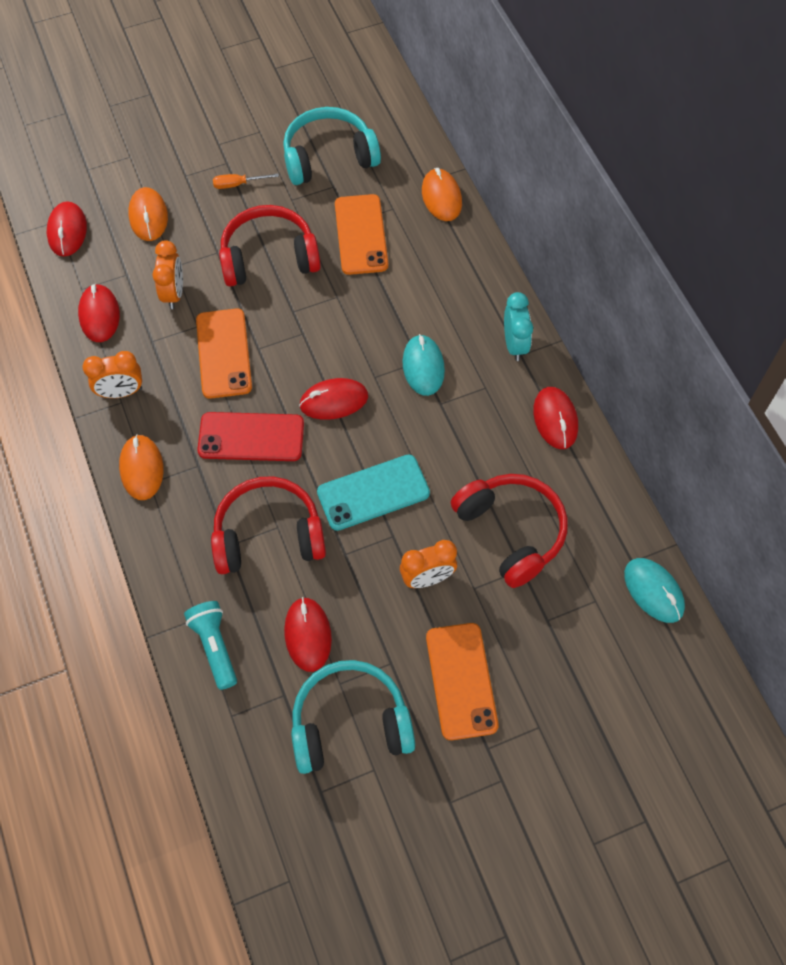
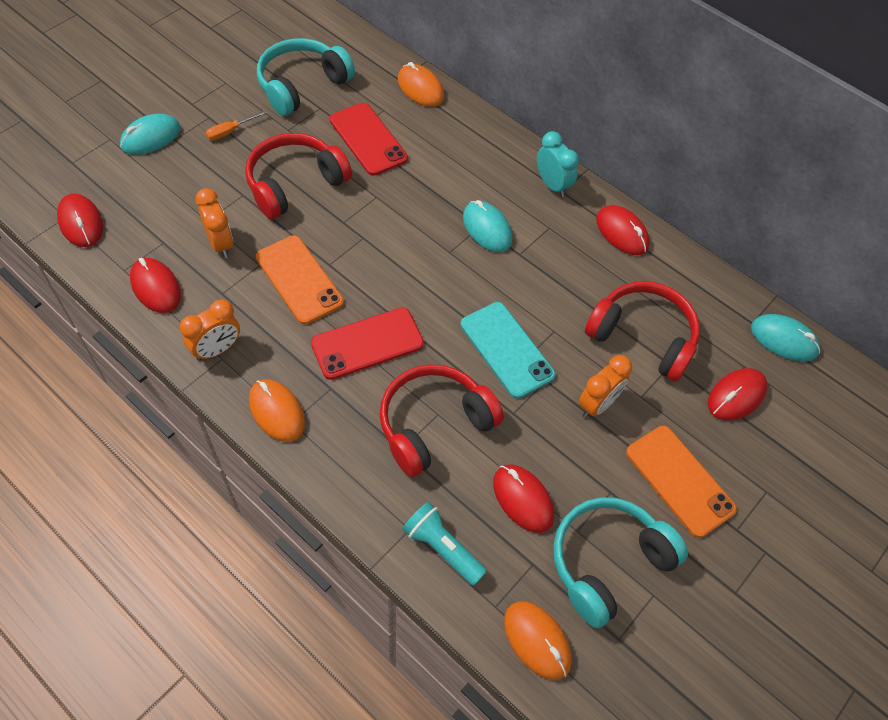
camera: 30 degrees left, 5 degrees down
orange mouse [128,187,168,241] -> orange mouse moved to [504,601,572,680]
red mouse [299,378,368,420] -> red mouse moved to [708,368,768,421]
turquoise phone [317,454,430,531] -> turquoise phone turned 75 degrees counterclockwise [461,302,556,399]
orange phone [335,194,388,275] -> red phone [330,103,408,176]
none -> turquoise mouse [120,114,181,155]

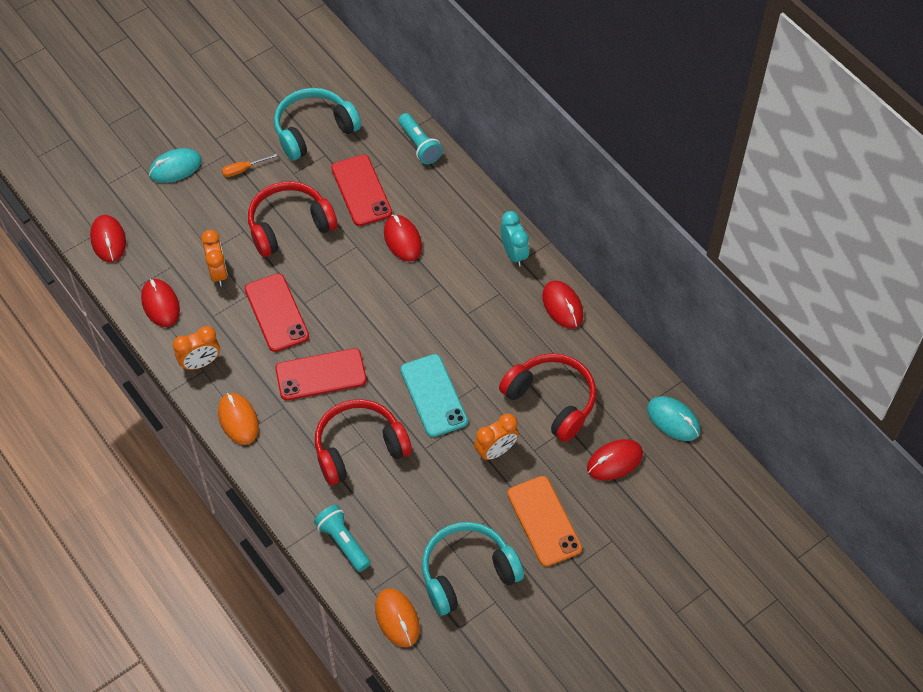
camera: 15 degrees right, 0 degrees up
orange phone [256,235,344,325] -> red phone [245,273,309,352]
orange mouse [398,62,444,107] -> turquoise flashlight [398,113,443,164]
turquoise mouse [463,200,512,252] -> none
red mouse [493,465,554,533] -> red mouse moved to [384,215,422,262]

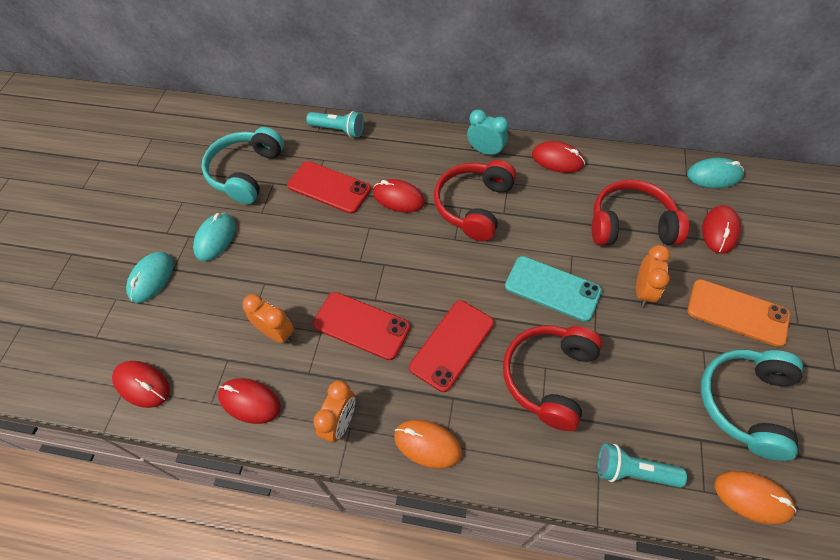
camera: 40 degrees left, 0 degrees up
orange screwdriver [222,154,277,177] -> turquoise mouse [193,213,236,261]
red headphones [248,181,338,257] -> red headphones moved to [434,160,516,241]

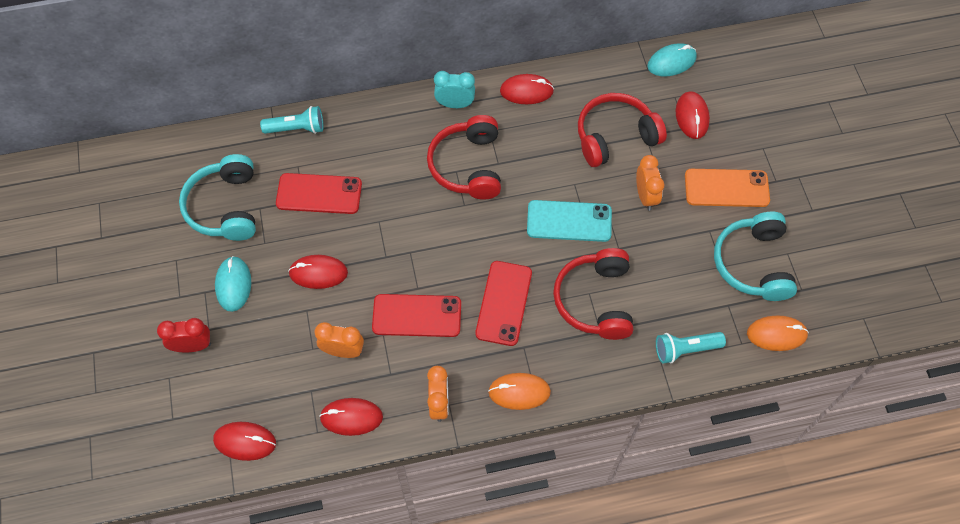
camera: 25 degrees left, 5 degrees up
turquoise mouse [126,252,174,303] -> red clock [157,318,211,352]
red mouse [373,179,425,213] -> red mouse moved to [288,255,348,289]

